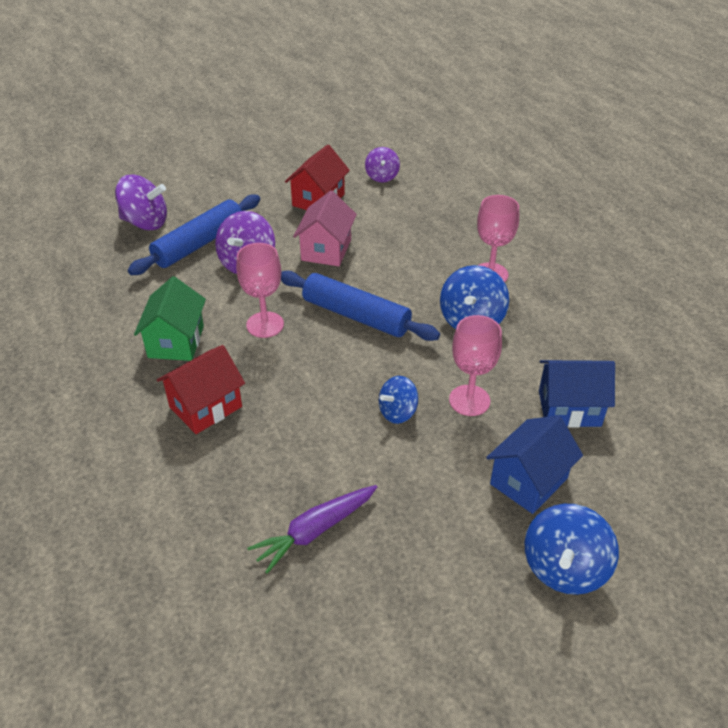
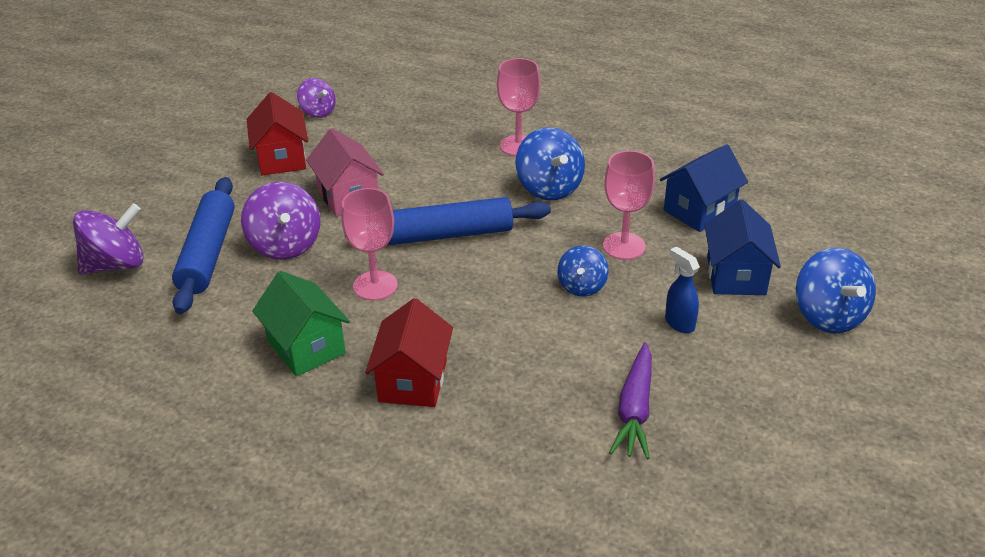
camera: 40 degrees left, 5 degrees down
none -> blue spray bottle [665,246,700,333]

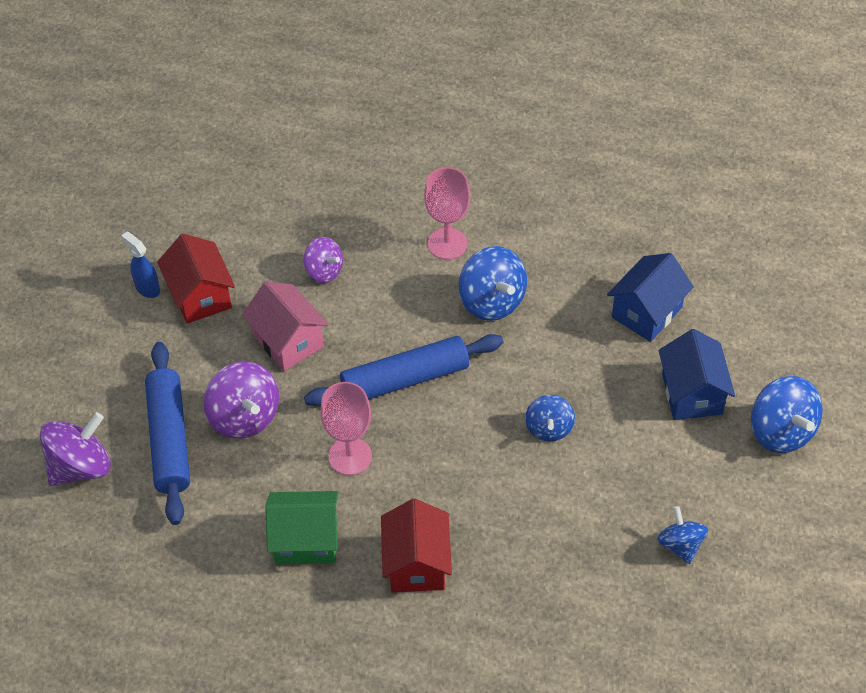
camera: 10 degrees left, 15 degrees up
green house [252,271,350,377] -> green house turned 45 degrees counterclockwise [265,491,339,564]
purple spinning top [297,78,336,118] -> purple spinning top moved to [304,237,343,283]
pink goblet [603,150,655,260] -> none
purple carrot [609,343,652,459] -> none
blue spray bottle [665,246,700,333] -> blue spray bottle moved to [121,232,160,298]
none -> blue spinning top [657,506,708,564]

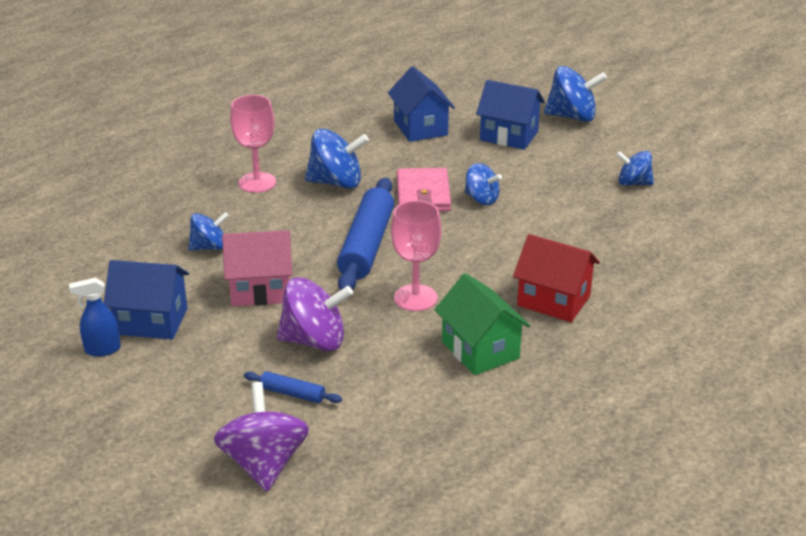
camera: 60 degrees left, 20 degrees down
blue rolling pin [145,342,190,525] -> blue rolling pin [244,371,342,403], size x0.45
red house [157,234,235,324] -> blue house [104,260,189,339]
green house [265,491,339,564] -> green house turned 60 degrees counterclockwise [435,273,530,375]
purple spinning top [304,237,343,283] -> blue spinning top [188,212,229,251]
none -> pink wallet [397,168,451,211]

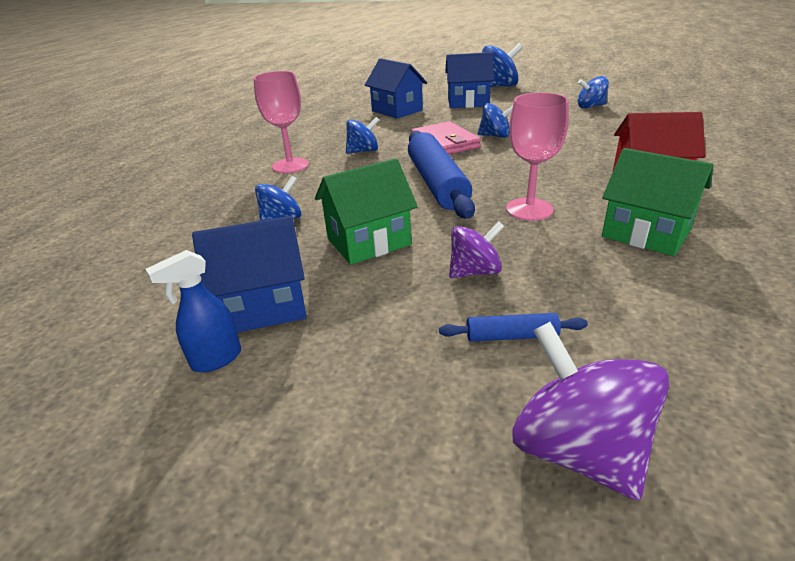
camera: 20 degrees left, 0 degrees up
pink house [222,230,292,306] -> green house [315,158,418,265]
purple spinning top [277,277,353,351] -> purple spinning top [449,222,504,278], size x0.62
blue spinning top [305,129,369,189] -> blue spinning top [346,117,379,154], size x0.62

